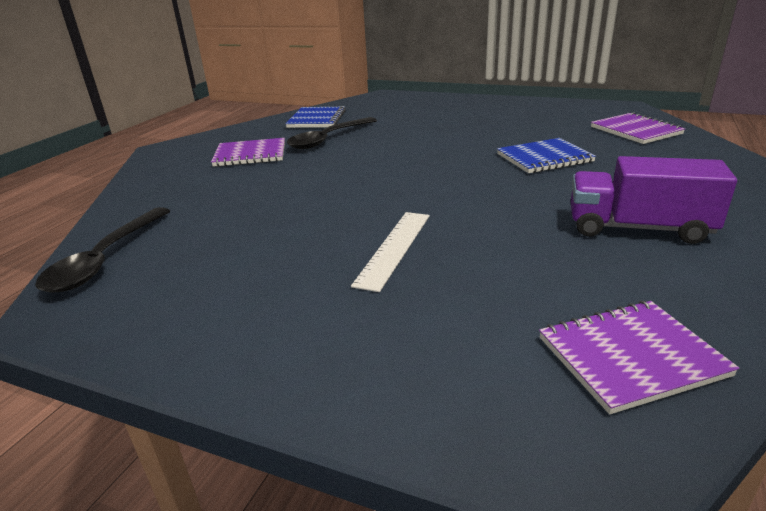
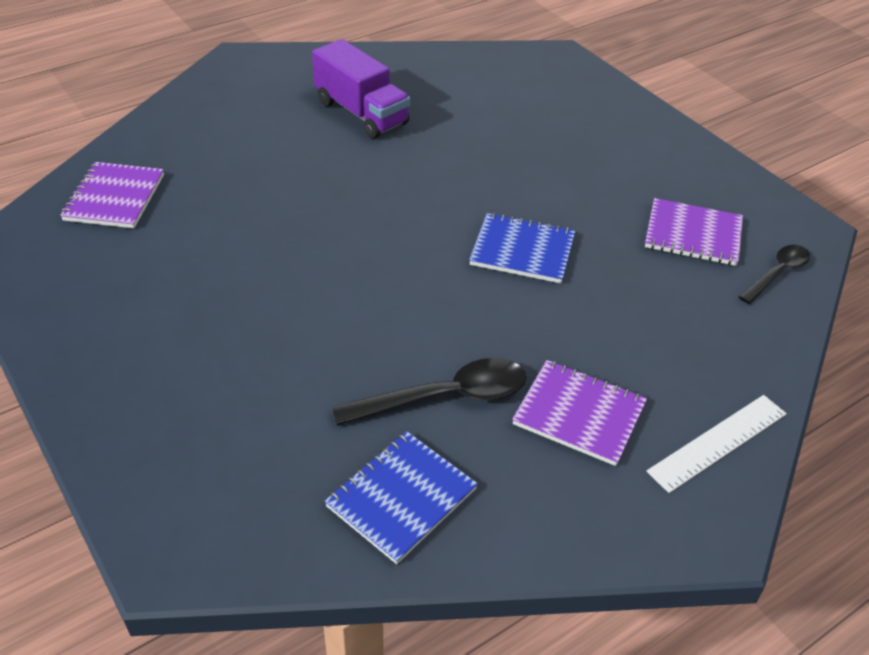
camera: 150 degrees left, 15 degrees up
black spoon [35,207,170,293] -> black spoon [738,245,810,304], size x0.63
white ruler [351,212,430,292] -> white ruler moved to [646,395,787,493]
blue notebook [497,138,596,173] -> blue notebook moved to [469,213,575,283]
purple notebook [539,301,740,414] -> purple notebook moved to [645,198,743,266]

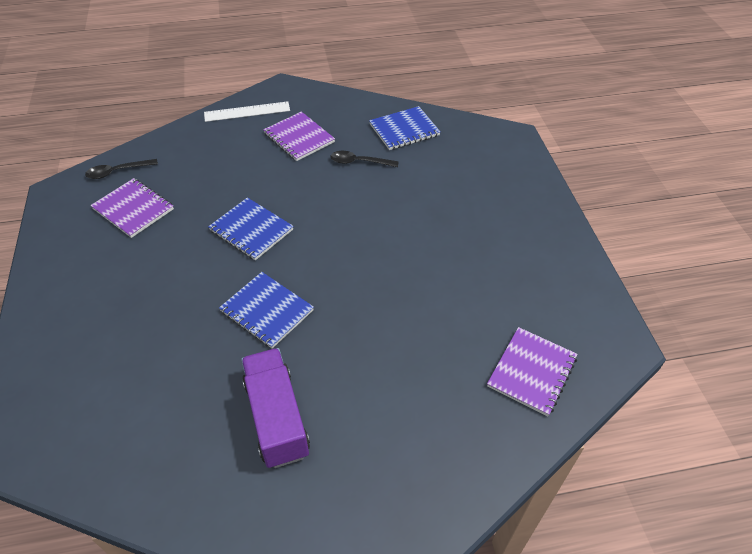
camera: 155 degrees left, 5 degrees up
black spoon [332,358,527,425] -> black spoon [331,151,399,167], size x0.63
none -> blue notebook [219,272,314,349]

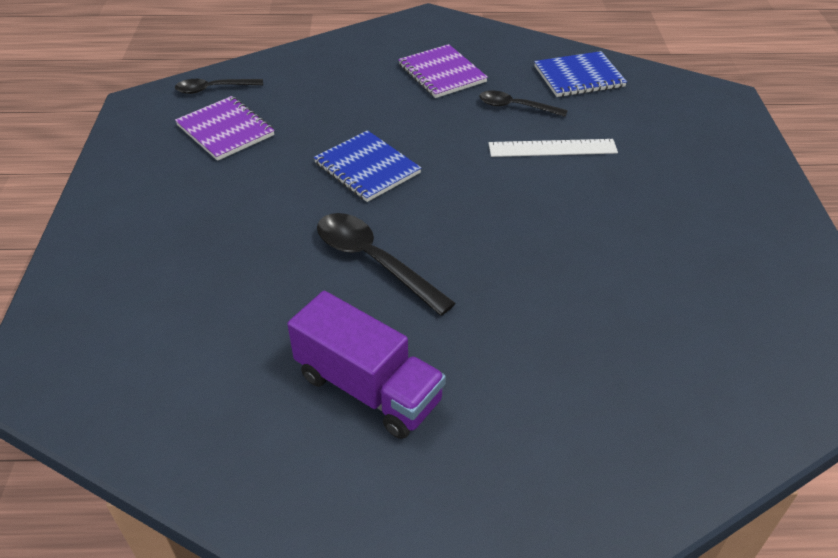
camera: 10 degrees right, 5 degrees down
white ruler [204,102,290,122] -> white ruler moved to [489,139,618,157]
blue notebook [219,272,314,349] -> black spoon [317,213,455,316]
purple truck [241,348,310,468] -> purple truck turned 135 degrees clockwise [287,291,446,439]
purple notebook [487,327,578,416] -> none

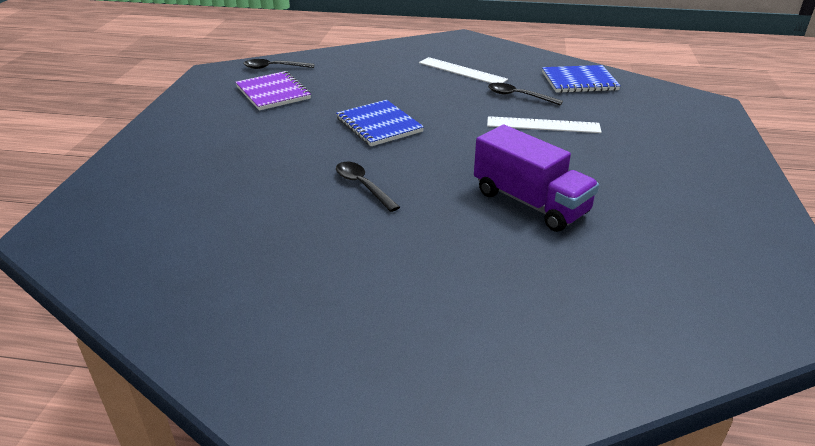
camera: 10 degrees right, 10 degrees down
purple truck [287,291,446,439] -> purple truck moved to [474,125,599,232]
black spoon [317,213,455,316] -> black spoon [336,162,400,212], size x0.63
purple notebook [398,44,488,98] -> white ruler [419,57,508,83]

